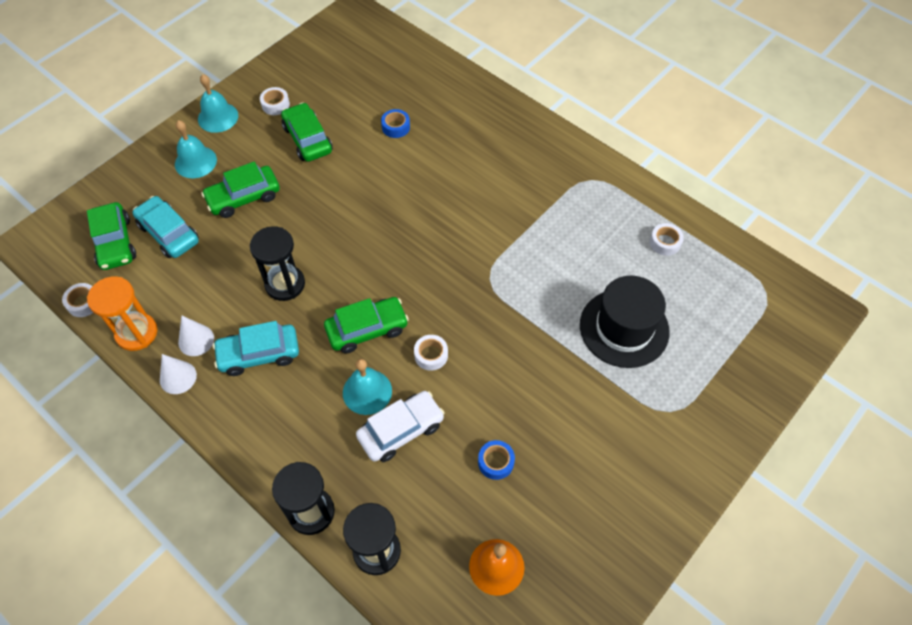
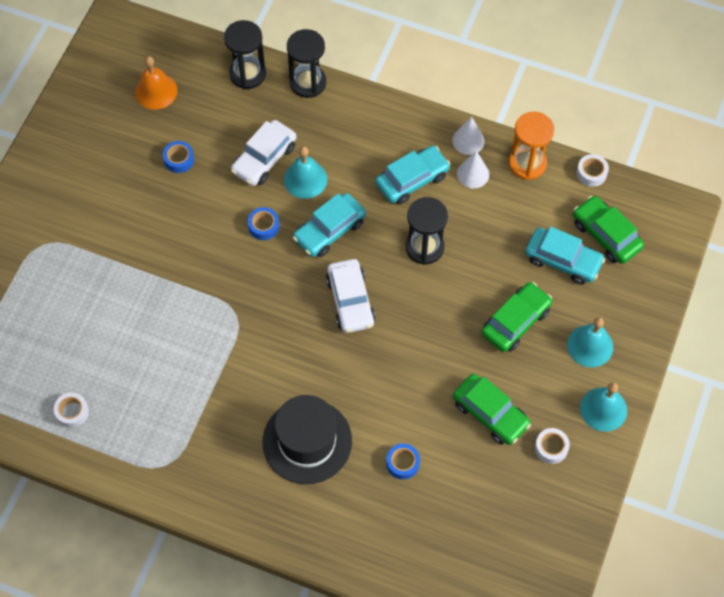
camera: 160 degrees right, 5 degrees up
green car [324,297,409,353] -> turquoise car [293,193,366,257]
white tape [414,335,448,371] -> blue tape [248,207,279,240]
black hat [580,276,670,368] -> black hat moved to [263,395,352,484]
none -> white car [326,259,376,333]

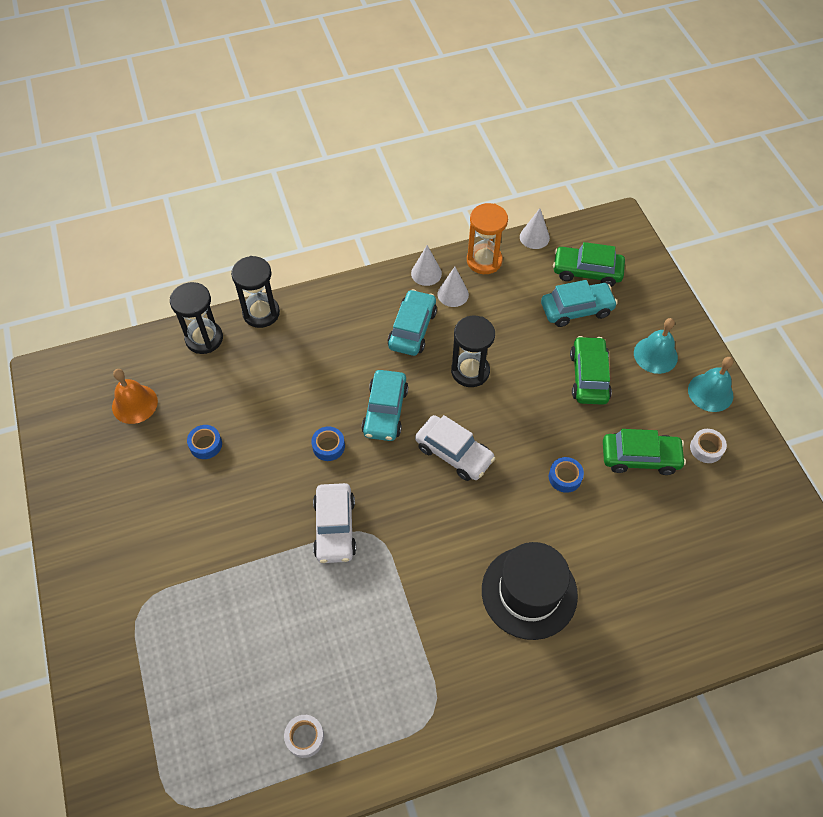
camera: 40 degrees left, 5 degrees down
white car [231,120,296,186] -> white car moved to [313,483,356,563]
turquoise bell [284,146,327,199] -> none
blue tape [386,444,420,479] -> blue tape moved to [549,457,584,493]
white tape [577,154,609,187] -> white cone [520,208,550,249]

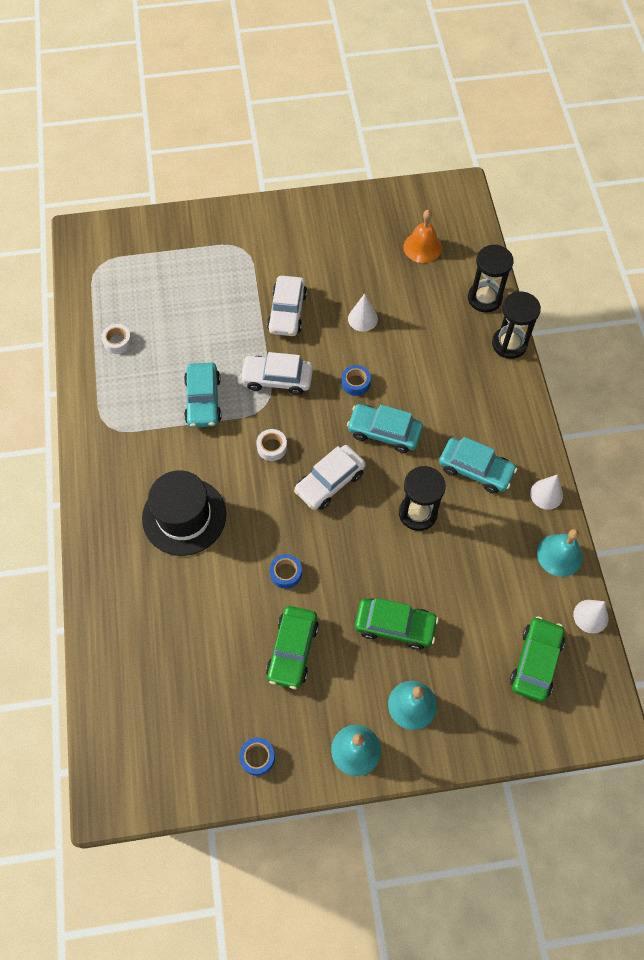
camera: 100 degrees right, 5 degrees up
blue tape [187,425,222,459] -> blue tape moved to [239,738,275,776]
white cone [438,267,469,307] -> white cone moved to [348,293,378,332]
orange hourglass [467,203,508,274] -> turquoise bell [537,529,583,577]
turquoise car [541,280,618,327] -> turquoise car moved to [184,362,221,428]
white tape [690,429,727,463] -> white tape moved to [256,429,287,461]
none -> white car [267,276,307,336]

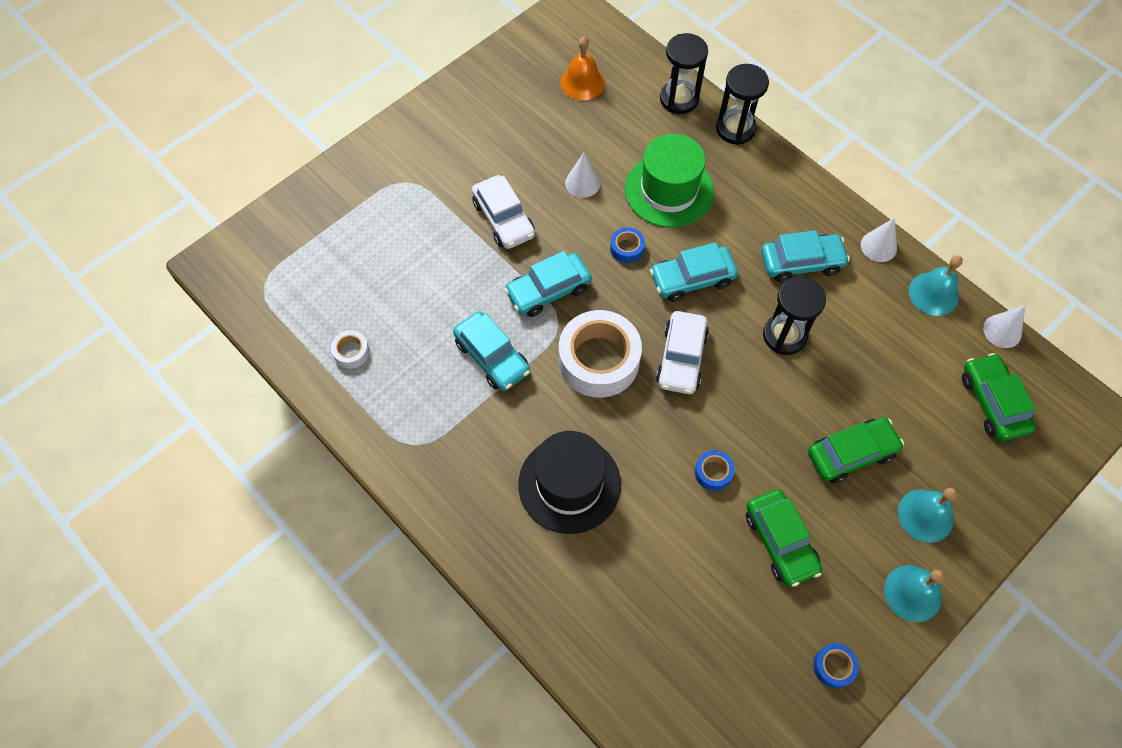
camera: 35 degrees left, 0 degrees up
white car [240,352,313,395] -> turquoise car [504,251,592,317]
white tape [256,429,287,461] -> white tape [559,310,642,398], size x2.26
none -> green hat [625,134,714,228]

